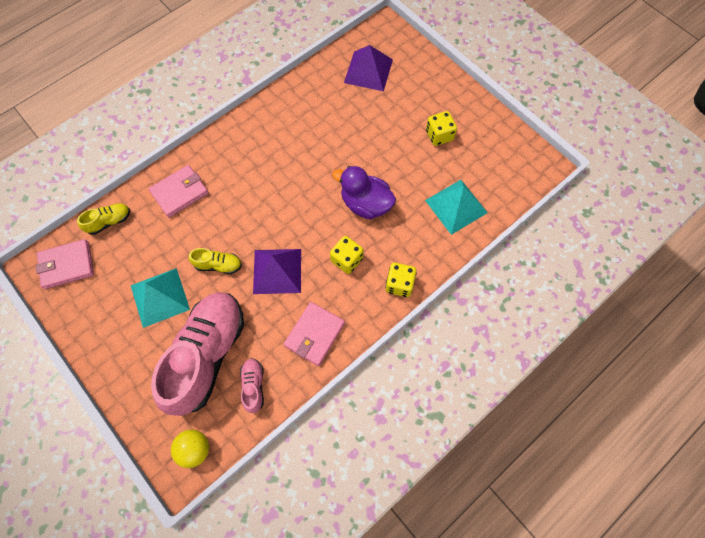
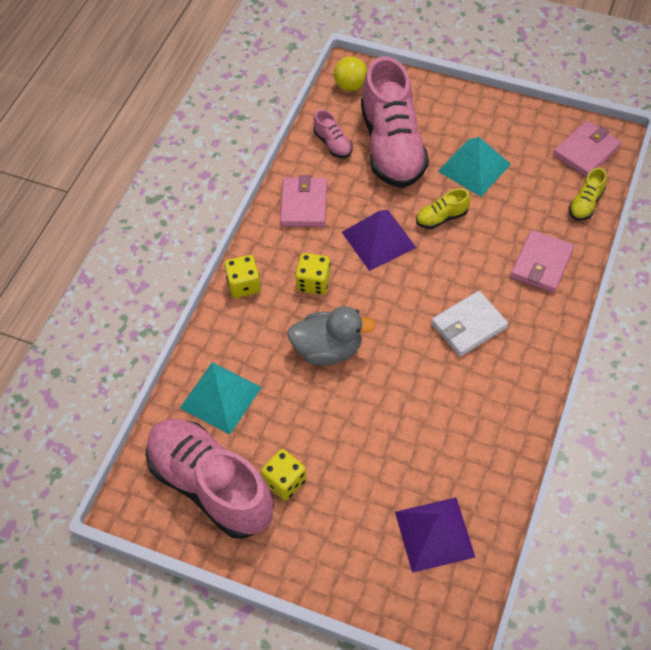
camera: 155 degrees right, 10 degrees down
purple duck [332,166,396,219] -> grey duck [287,306,376,365]
none -> pink shoe [146,419,274,539]
none -> white wallet [431,291,508,357]

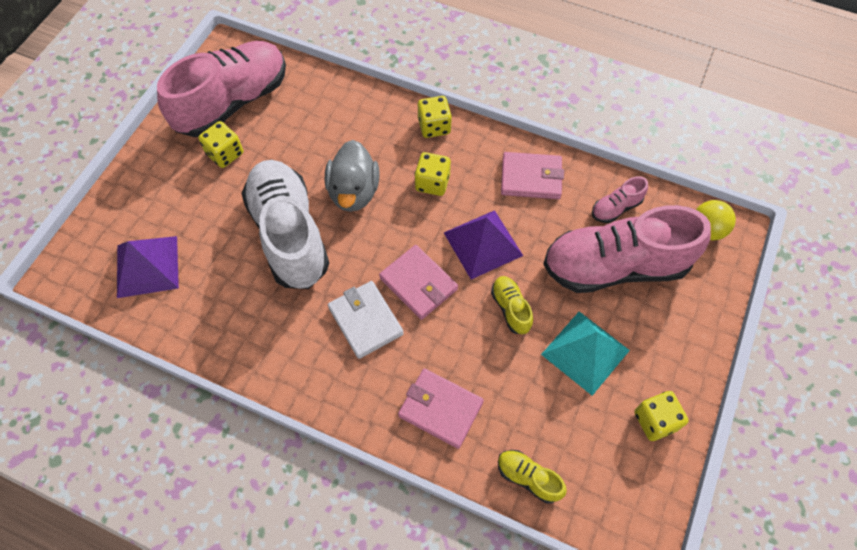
camera: 90 degrees right, 5 degrees up
turquoise pyramid [180,362,262,434] -> none
pink wallet [553,120,621,177] -> pink wallet moved to [379,245,458,320]
none -> white shoe [241,160,330,289]
none -> yellow dice [634,391,689,441]

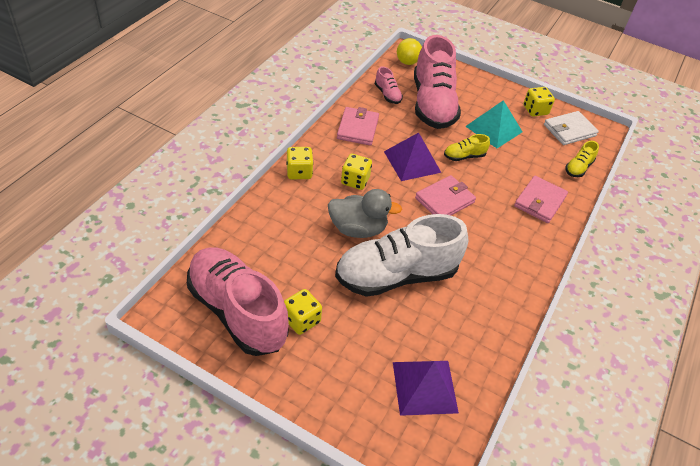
camera: 90 degrees left, 15 degrees down
white wallet [328,281,404,359] -> white wallet moved to [544,111,599,145]

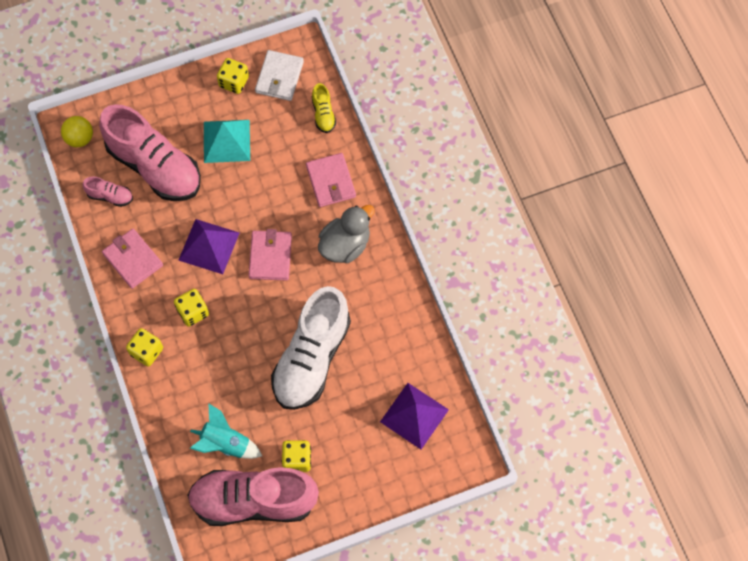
camera: 45 degrees left, 20 degrees up
grey duck [328,189,402,238] -> grey duck moved to [318,205,375,263]
yellow shoe [444,134,490,161] -> none
none -> turquoise rocket [190,403,262,459]

